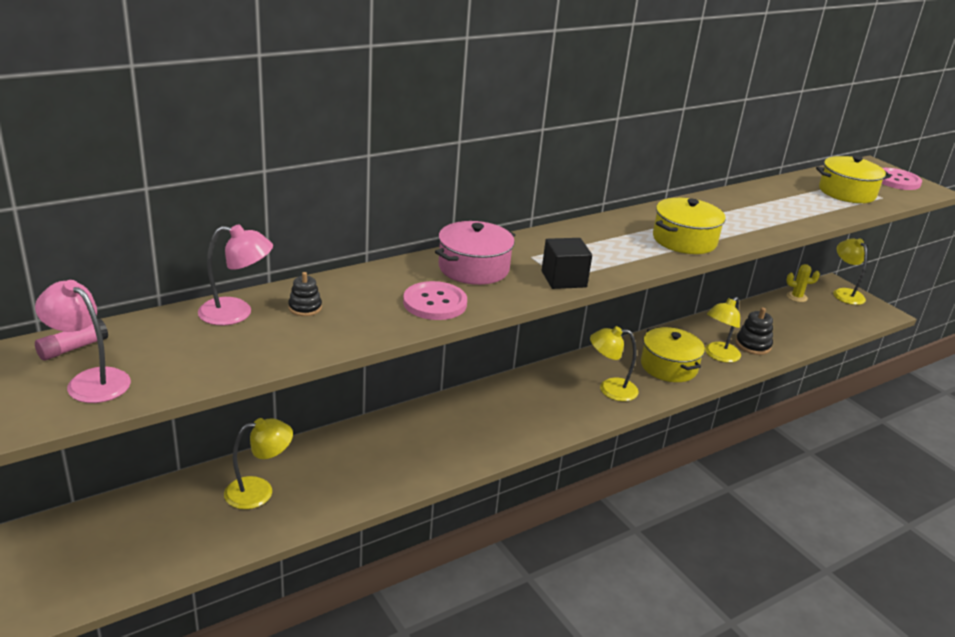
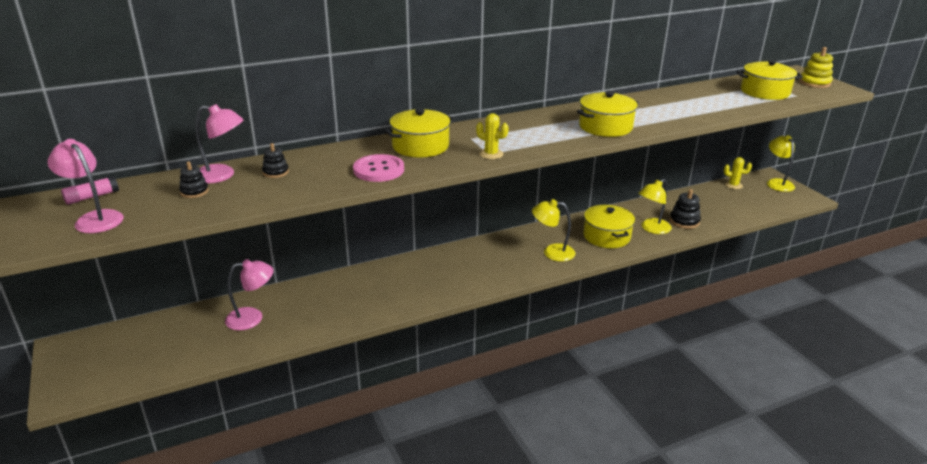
camera: 10 degrees right, 0 degrees up
yellow lamp [224,418,293,509] -> pink lamp [225,259,273,330]
pink pot [435,221,515,285] -> yellow pot [384,109,455,157]
black cube [542,238,592,289] -> yellow cactus [476,113,509,159]
pink button [882,168,922,190] -> yellow stacking toy [799,47,833,88]
none -> black stacking toy [179,161,209,198]

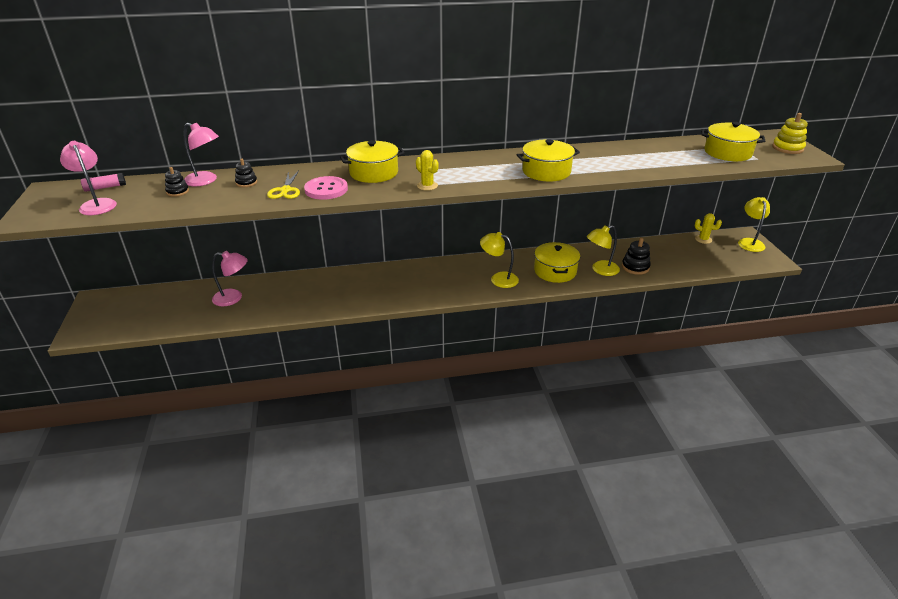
camera: 15 degrees right, 5 degrees up
none -> yellow scissors [267,171,300,199]

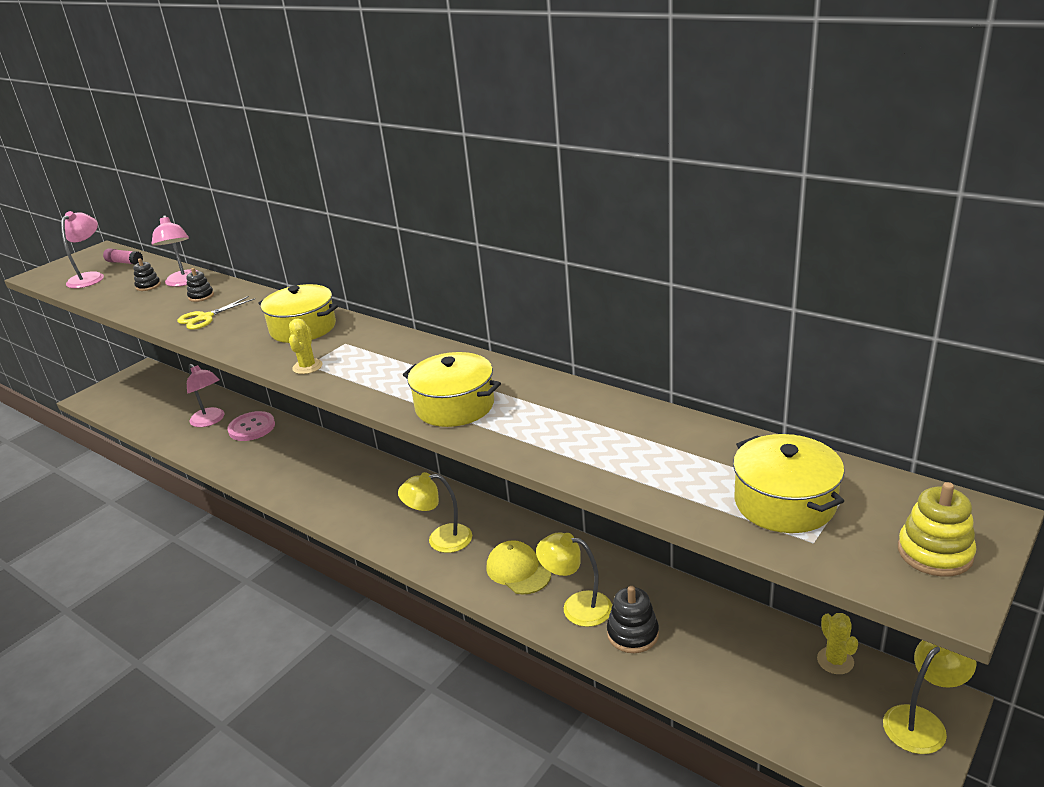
camera: 50 degrees right, 5 degrees down
pink button [304,176,348,200] -> pink button moved to [227,411,275,441]
yellow lamp [480,232,519,288] -> yellow lamp turned 75 degrees counterclockwise [398,472,472,553]
yellow pot [534,242,580,283] -> yellow cap [487,540,551,594]

